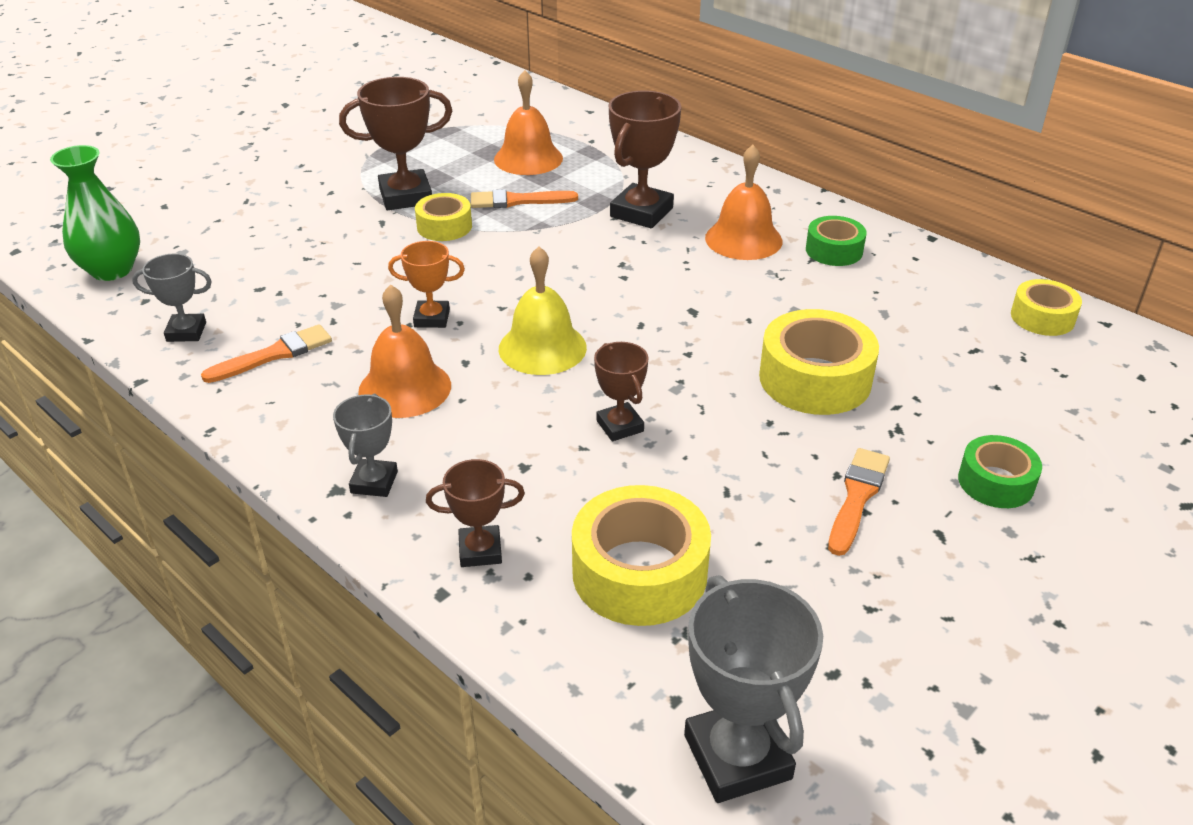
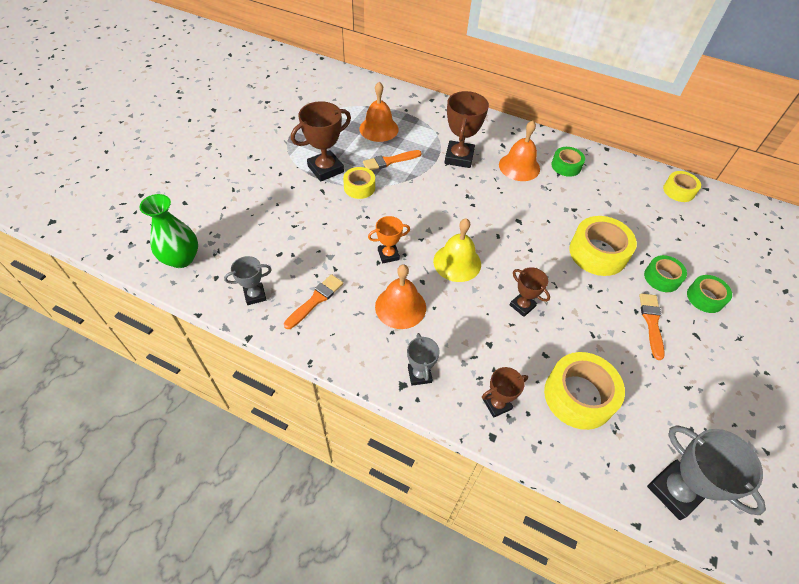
camera: 20 degrees left, 15 degrees up
none -> green tape [644,255,687,292]

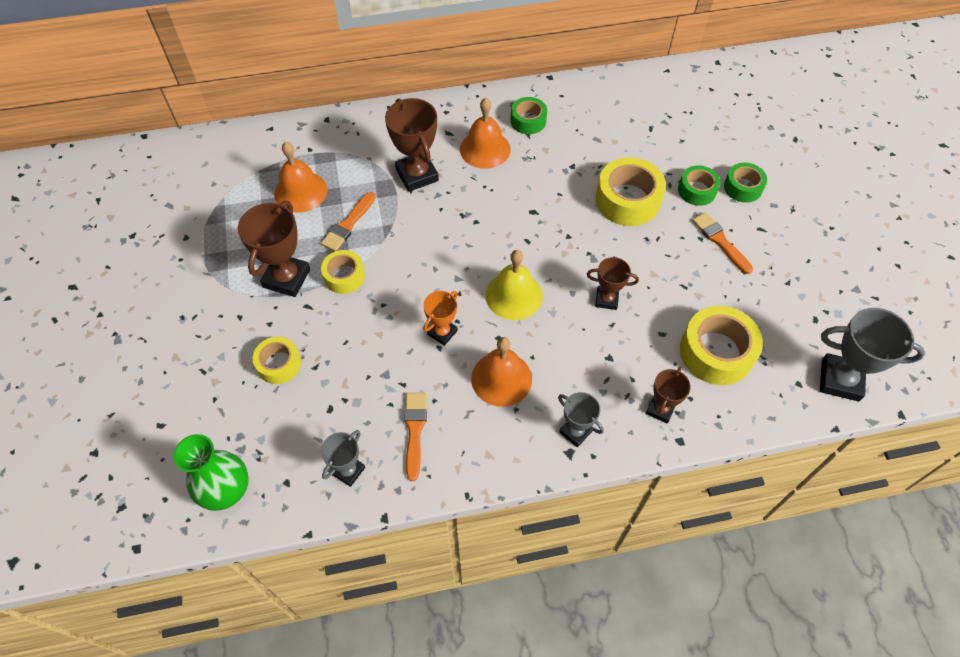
camera: 35 degrees left, 5 degrees up
yellow tape [663,171,701,202] -> yellow tape moved to [253,337,301,384]

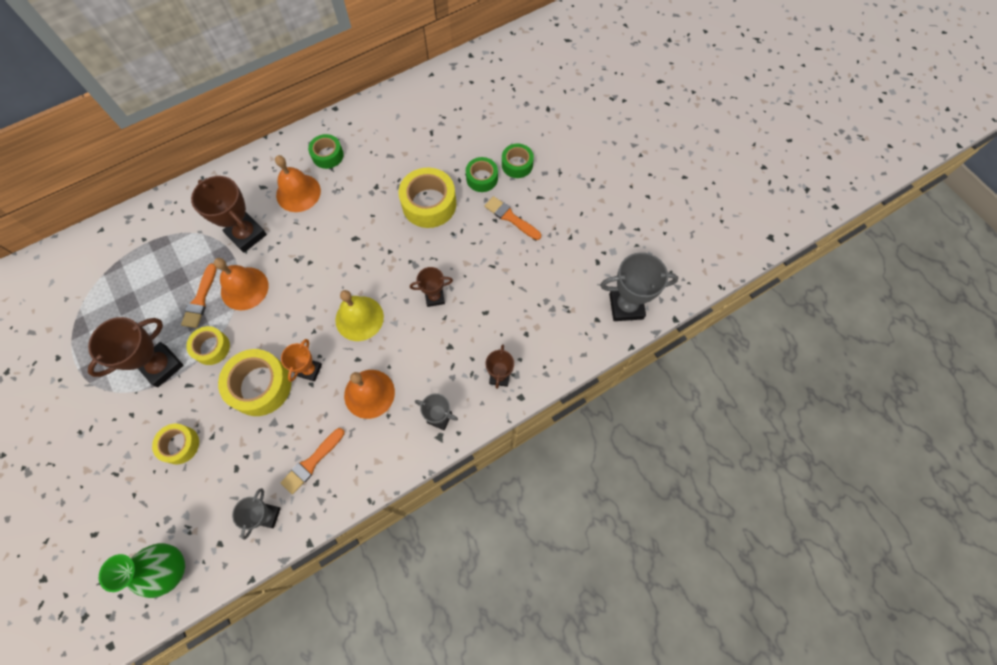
camera: 20 degrees left, 10 degrees up
brown trophy [238,201,310,297] -> brown trophy turned 45 degrees clockwise [88,317,184,387]
orange bell [274,142,327,213] -> orange bell moved to [214,258,268,310]
orange brush [404,393,427,481] -> orange brush turned 120 degrees counterclockwise [281,428,345,494]
yellow tape [680,306,763,385] -> yellow tape moved to [218,349,291,416]

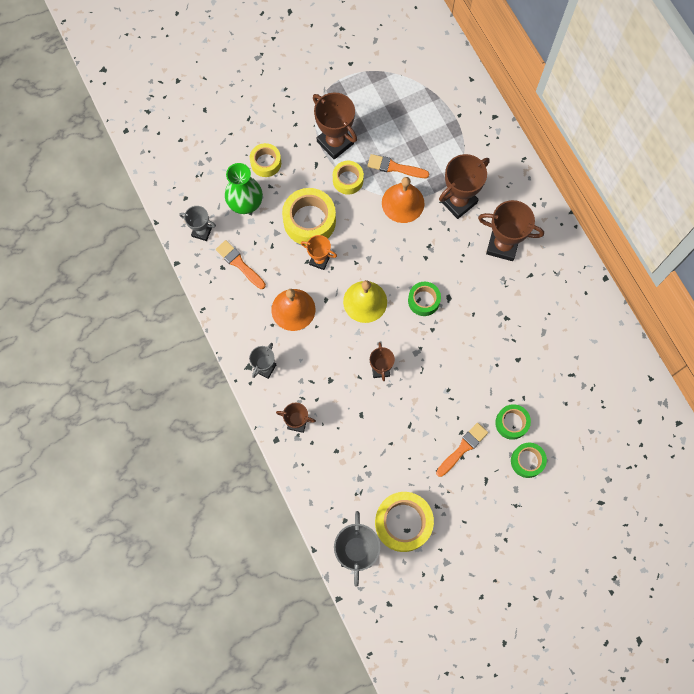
camera: 95 degrees right, 5 degrees up
green vase [99,543,185,598] -> green vase moved to [225,163,263,214]
orange bell [275,155,321,212] -> brown trophy [478,200,544,261]
green tape [308,134,344,169] -> green tape moved to [408,282,441,316]
yellow tape [399,168,456,228] -> yellow tape moved to [375,492,434,552]

